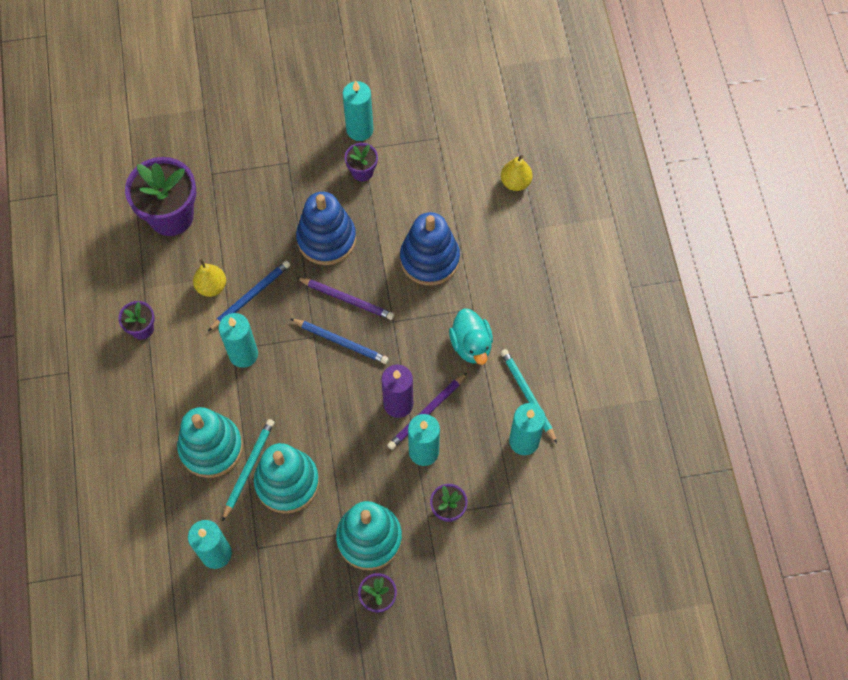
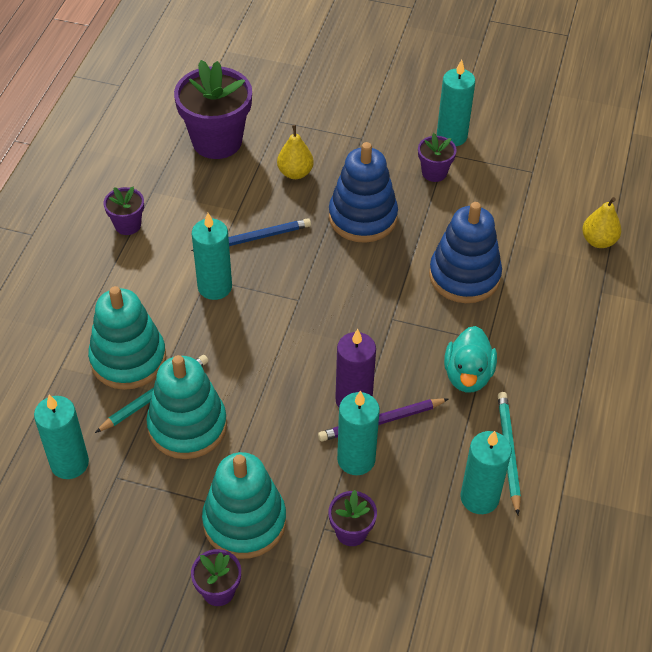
camera: 25 degrees right, 15 degrees down
yellow pear [193,259,226,297] -> yellow pear moved to [277,125,314,179]
blue pencil [290,318,389,364] -> none
purple pencil [296,277,394,320] -> none

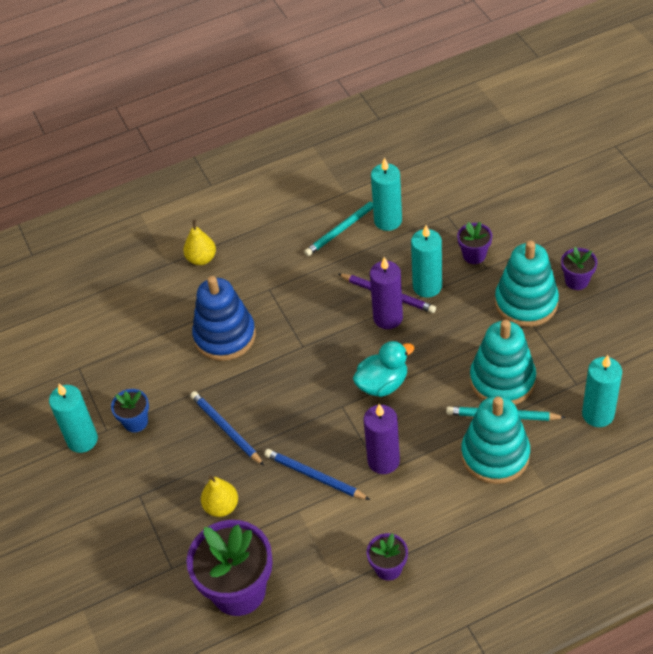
camera: 125 degrees left, 0 degrees up
turquoise candle [192,213,232,300] -> purple candle [364,404,400,474]
blue stacking toy [329,142,398,243] -> blue pencil [190,391,264,466]
purple flower pot [418,133,457,182] -> blue flower pot [111,389,149,432]
turquoise duck [444,326,497,392] -> turquoise duck moved to [353,341,414,397]
yellow pear [582,197,621,248] -> yellow pear moved to [183,220,216,265]

